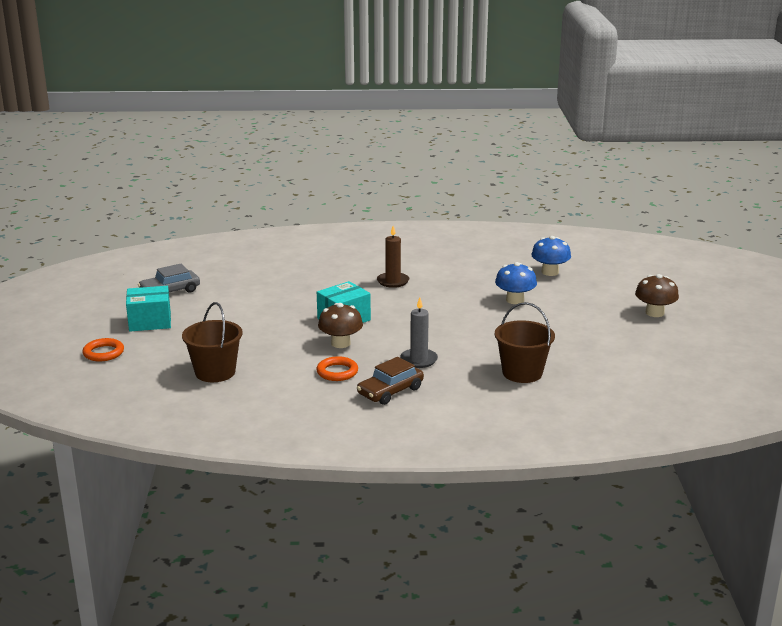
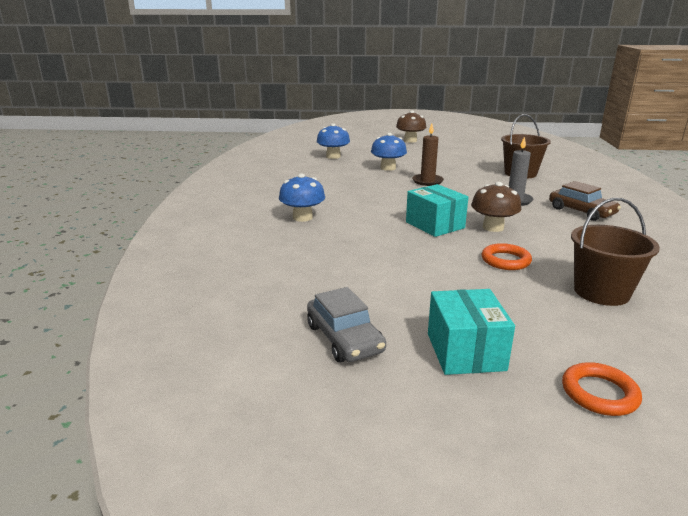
camera: 85 degrees left, 0 degrees up
orange ring [316,356,358,381] -> orange ring moved to [482,243,532,270]
brown candle [377,226,409,288] -> brown candle moved to [412,124,444,186]
none -> blue mushroom [279,173,325,222]

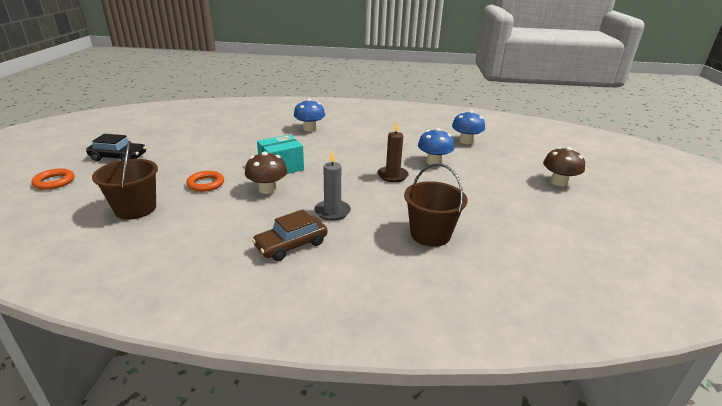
camera: 90 degrees right, 5 degrees up
grey car [307,287,386,362] -> none
turquoise box [428,289,515,375] -> black car [86,134,146,161]

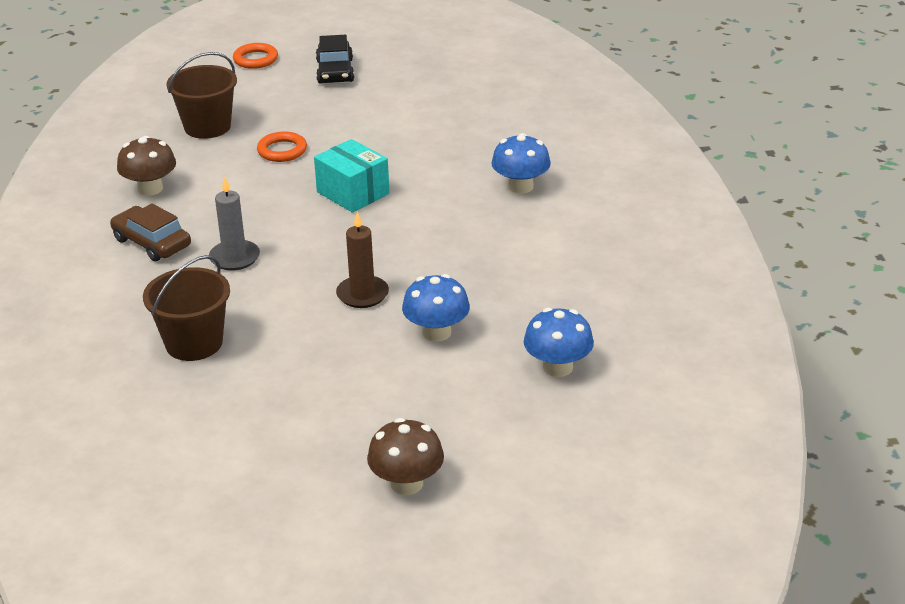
camera: 80 degrees right, 5 degrees up
brown mushroom [245,151,287,194] -> brown mushroom moved to [117,136,176,196]

